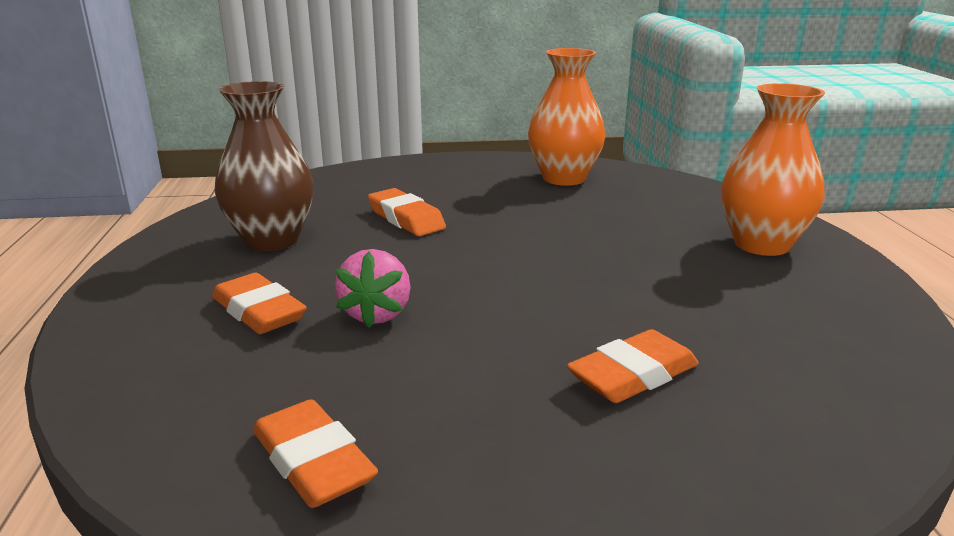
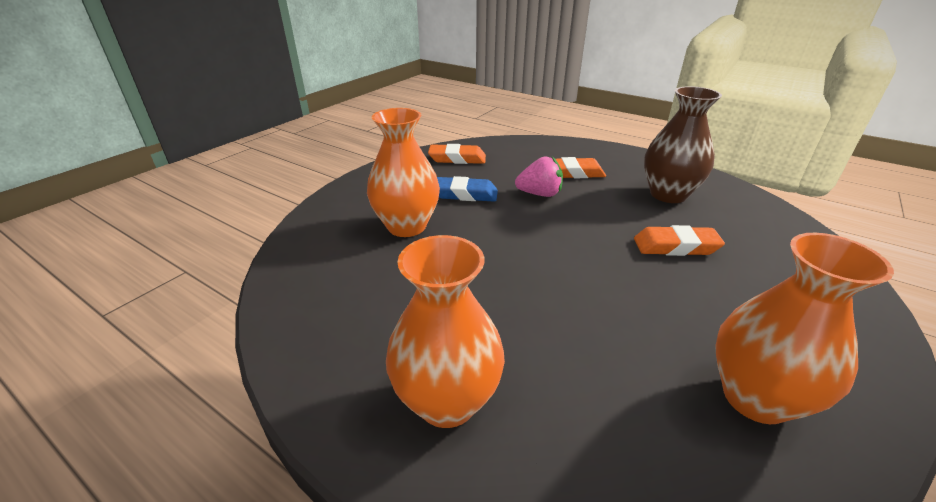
camera: 130 degrees right, 10 degrees up
pink strawberry [335,249,411,328] -> pink strawberry turned 135 degrees clockwise [515,156,563,197]
orange eraser [567,329,699,403] -> orange vase [367,108,440,237]
none -> blue eraser [437,176,498,202]

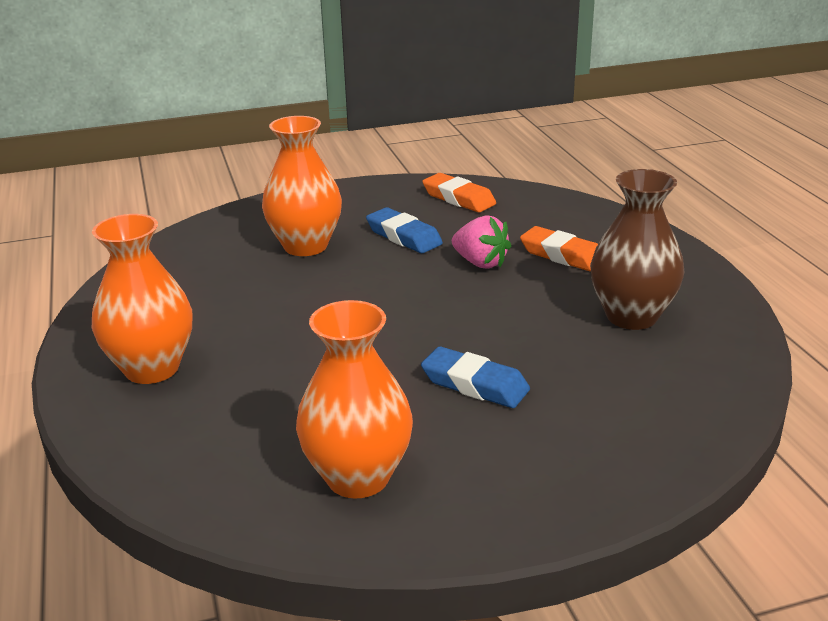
camera: 40 degrees right, 5 degrees down
orange eraser [634,225,725,256] -> none
none -> blue eraser [421,346,530,408]

